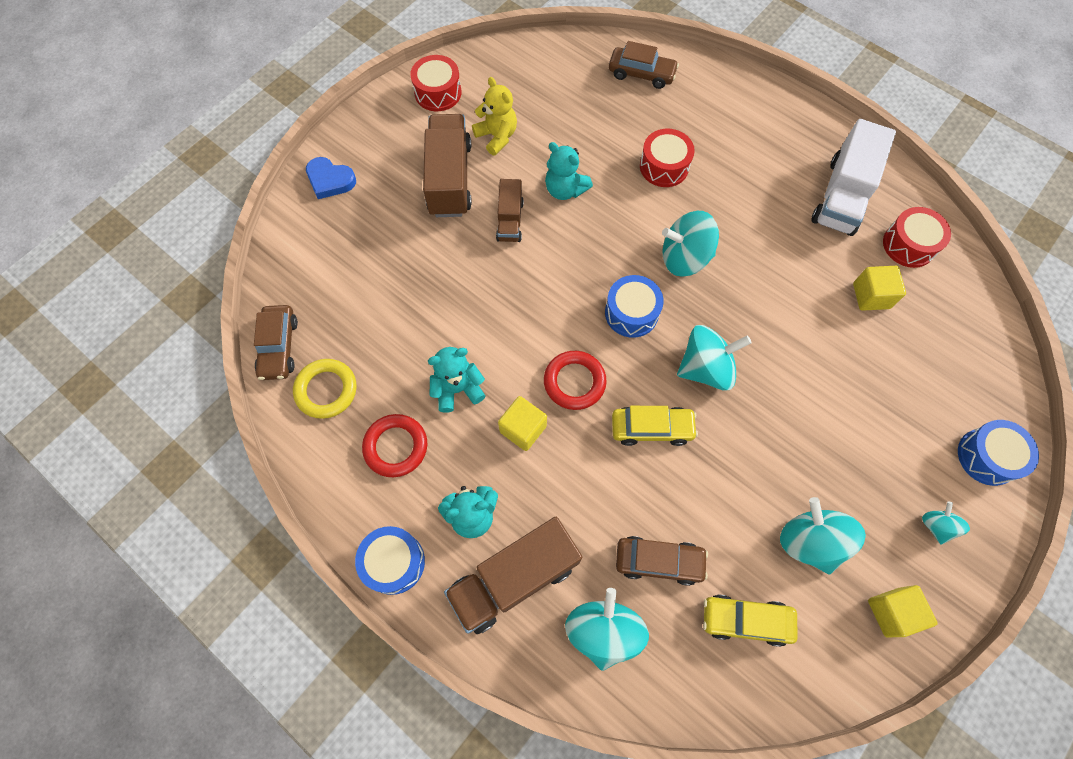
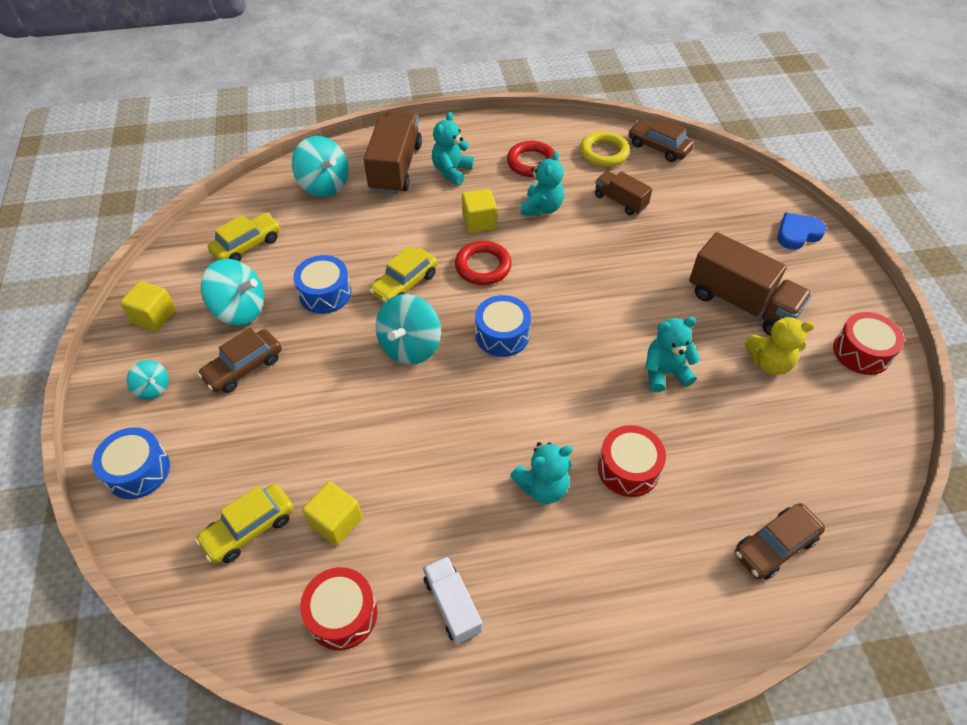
camera: 130 degrees right, 15 degrees down
blue drum [355,526,425,595] -> blue drum moved to [293,255,351,314]
brown truck [496,179,524,242] -> brown truck moved to [595,171,652,215]
brown car [616,536,708,586] -> brown car moved to [198,328,282,393]
turquoise spinning top [662,211,719,277] -> none
white truck [811,119,896,236] -> white truck [423,556,482,645], size x0.56
none -> yellow car [195,484,294,564]
none -> turquoise teddy bear [510,442,573,504]

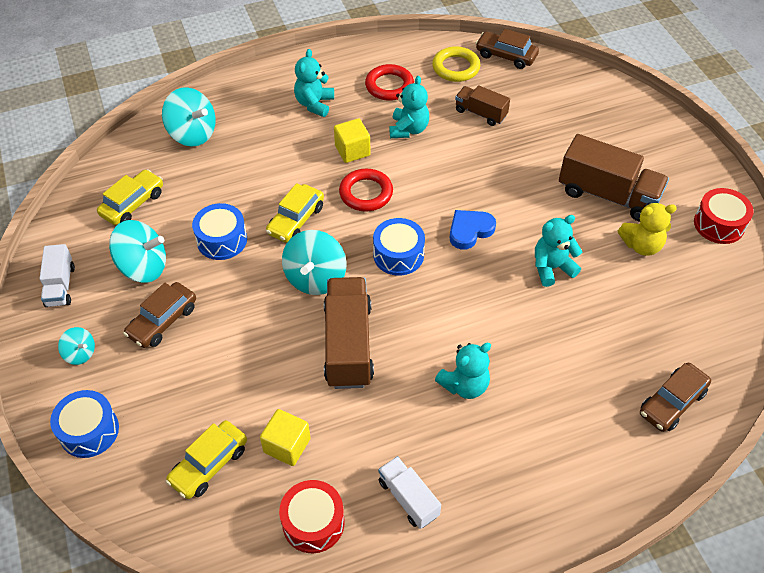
camera: 10 degrees left, 0 degrees up
yellow cube [120,281,176,332] -> white truck [40,244,75,307]
brown truck [364,111,422,194] -> brown truck moved to [324,277,374,389]
red drum [598,425,666,497] -> none
blue heart [777,212,826,250] -> blue heart moved to [450,210,496,250]

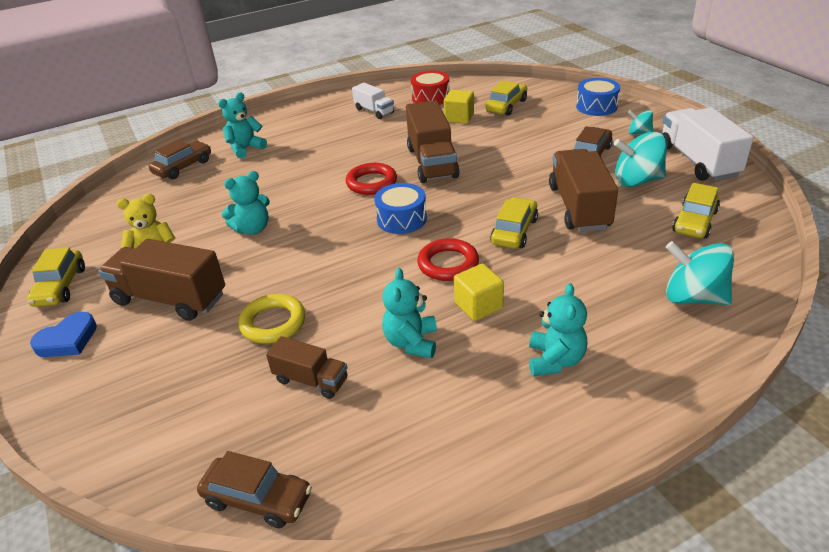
camera: 175 degrees right, 15 degrees down
white truck [40,244,75,307] -> white truck [662,107,753,181], size x1.78
blue drum [192,203,247,260] -> brown truck [549,149,618,232]
turquoise spinning top [282,230,346,295] -> none
red ring [365,64,414,101] -> red ring moved to [346,163,397,195]
yellow ring [432,46,480,82] -> yellow ring moved to [238,294,305,343]
turquoise teddy bear [435,343,491,399] -> turquoise teddy bear moved to [218,92,267,158]
blue heart [450,210,496,250] -> blue heart moved to [30,312,97,357]
red drum [694,188,754,244] -> yellow car [27,247,85,307]

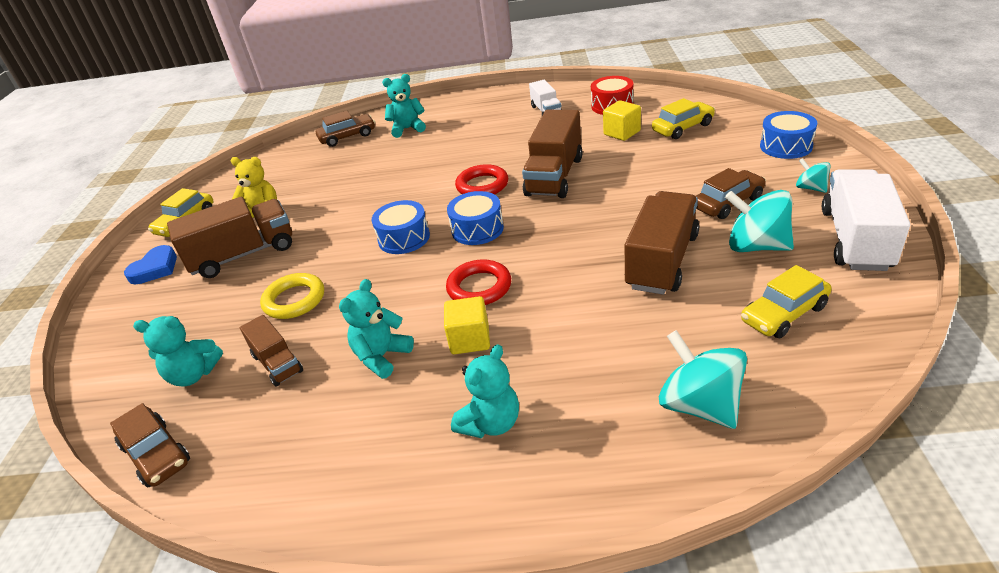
camera: 30 degrees right, 0 degrees up
blue heart [30,312,97,357] -> blue heart turned 45 degrees counterclockwise [124,245,177,284]
brown truck [98,239,225,321] -> brown truck turned 105 degrees clockwise [167,197,292,278]
turquoise teddy bear [222,171,270,235] -> turquoise teddy bear moved to [133,316,223,386]
yellow car [490,197,538,249] -> none
none -> blue drum [372,200,430,254]

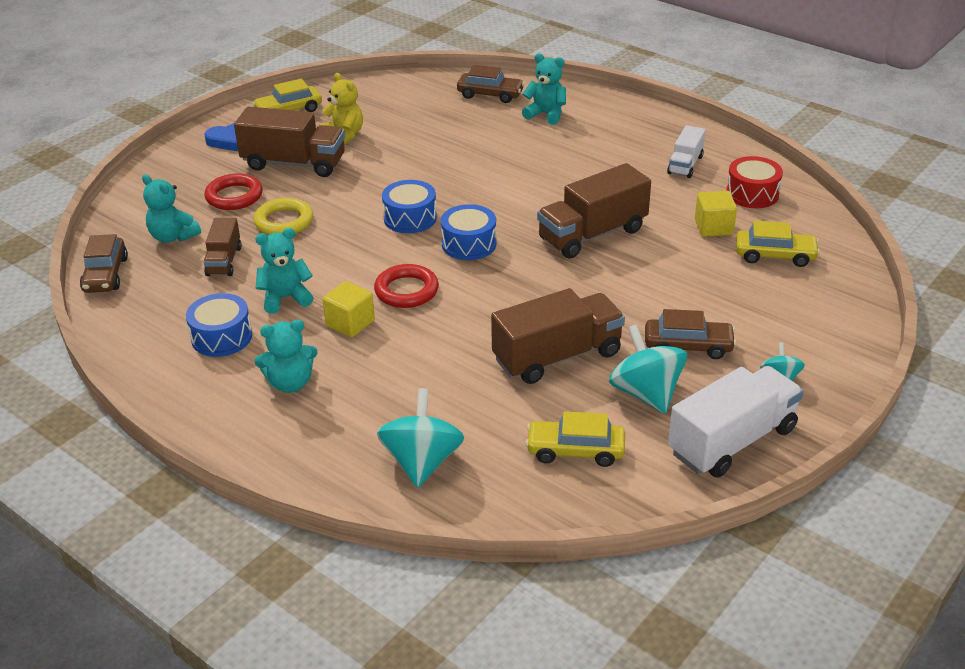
camera: 35 degrees right, 0 degrees up
red ring [455,164,508,195] -> red ring moved to [204,174,263,210]
blue drum [760,111,817,159] -> blue drum moved to [186,293,252,357]

